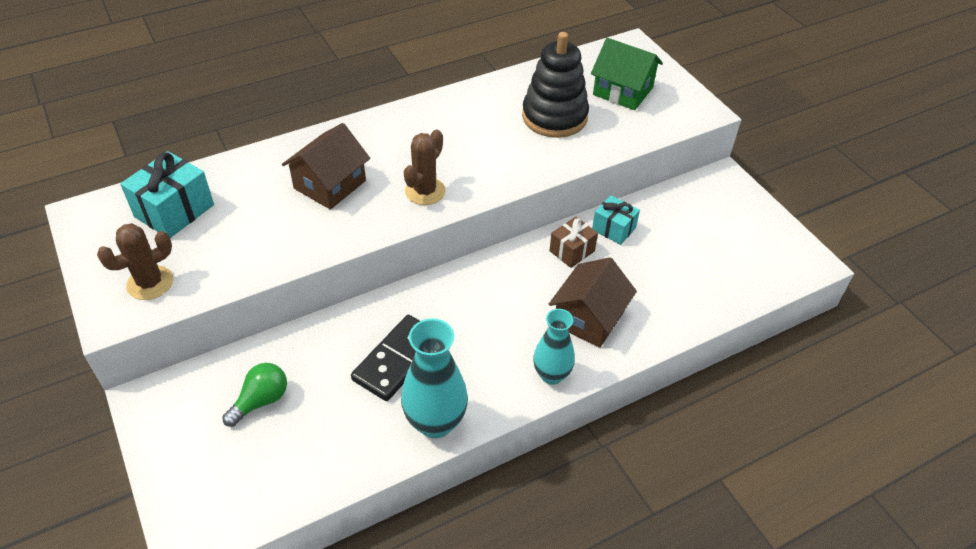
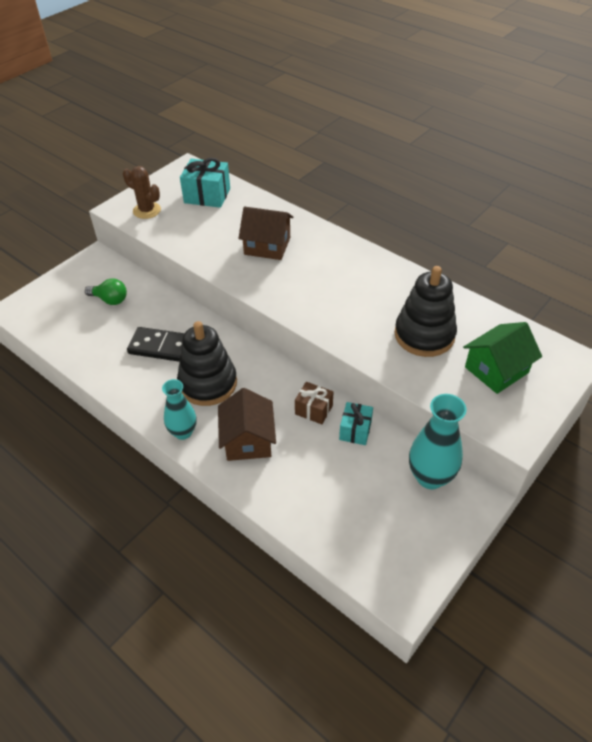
camera: 70 degrees right, 0 degrees up
turquoise vase [401,318,468,438] -> turquoise vase moved to [409,394,466,489]
brown cactus [404,129,446,205] -> none
brown house [549,257,637,348] -> brown house turned 75 degrees clockwise [218,388,276,461]
green house [591,38,663,110] -> green house turned 45 degrees clockwise [463,322,542,394]
none -> black stacking toy [177,321,237,406]

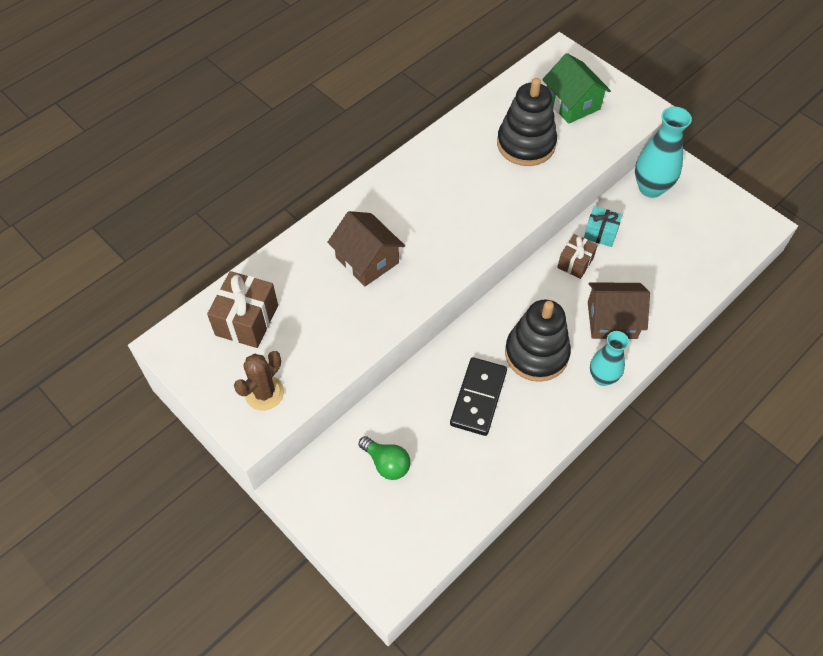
camera: 85 degrees left, 10 degrees up
green light bulb [85,278,127,305] -> green light bulb turned 105 degrees clockwise [359,436,410,480]
turquoise gift [180,158,230,208] -> brown gift [207,271,278,348]
brown house [238,207,294,260] -> brown house turned 60 degrees counterclockwise [327,211,405,287]

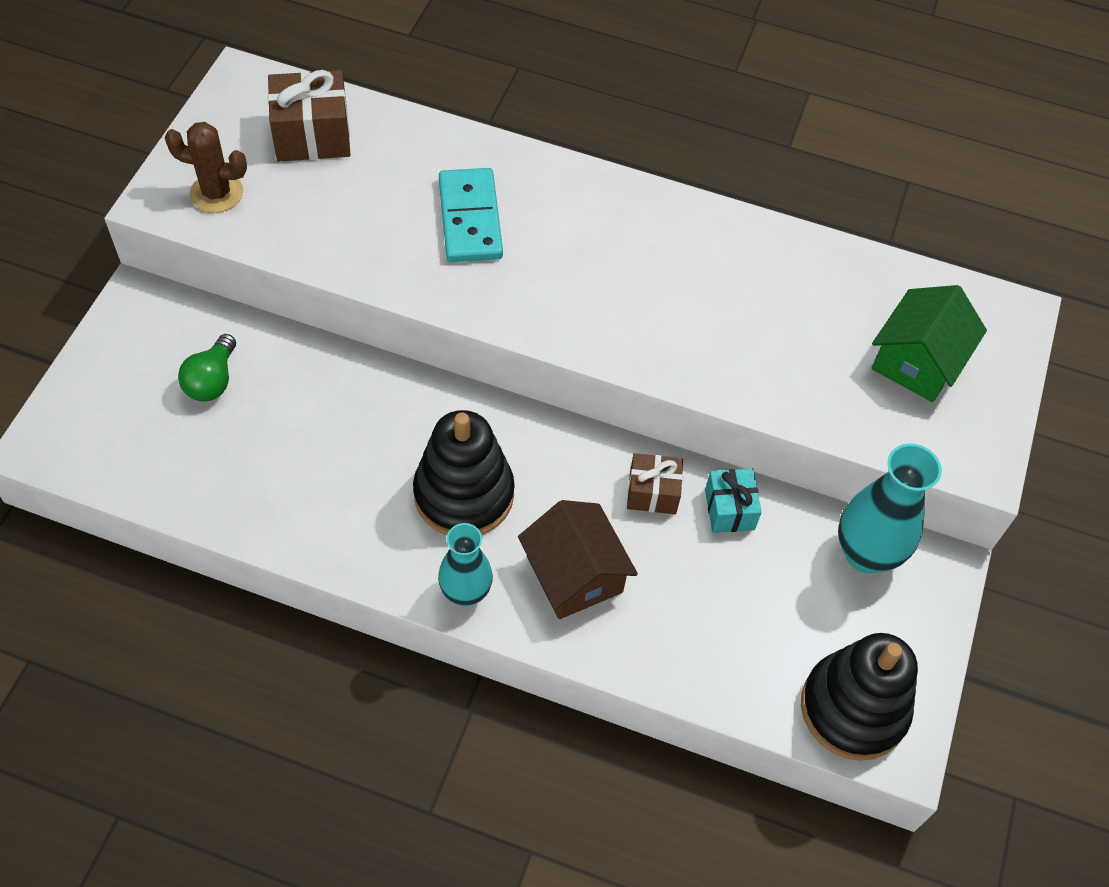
camera: 60 degrees right, 0 degrees up
brown house [327,211,405,287] -> turquoise domino [439,168,503,262]
black domino [450,357,507,436] -> none
black stacking toy [497,78,557,166] -> black stacking toy moved to [801,633,918,761]

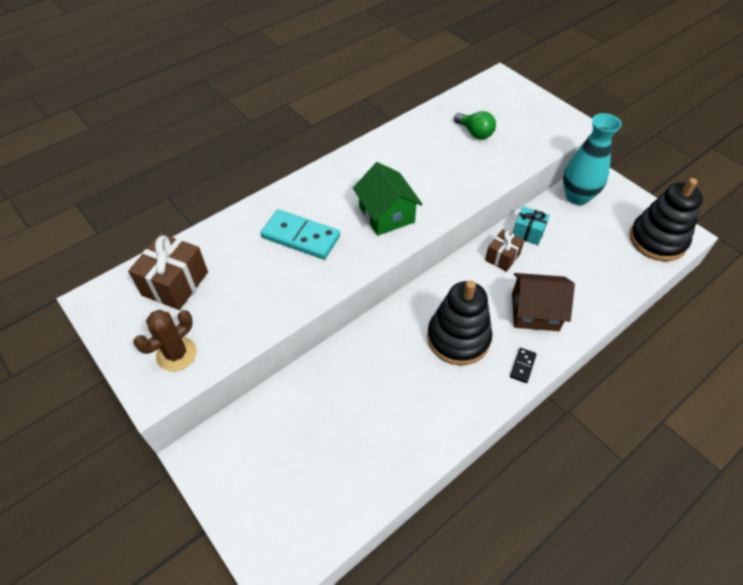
camera: 55 degrees left, 5 degrees down
green light bulb [178,334,236,402] -> green light bulb moved to [454,111,496,139]
turquoise vase [438,523,493,606] -> black domino [510,348,537,383]
green house [872,285,987,402] -> green house moved to [353,162,423,235]

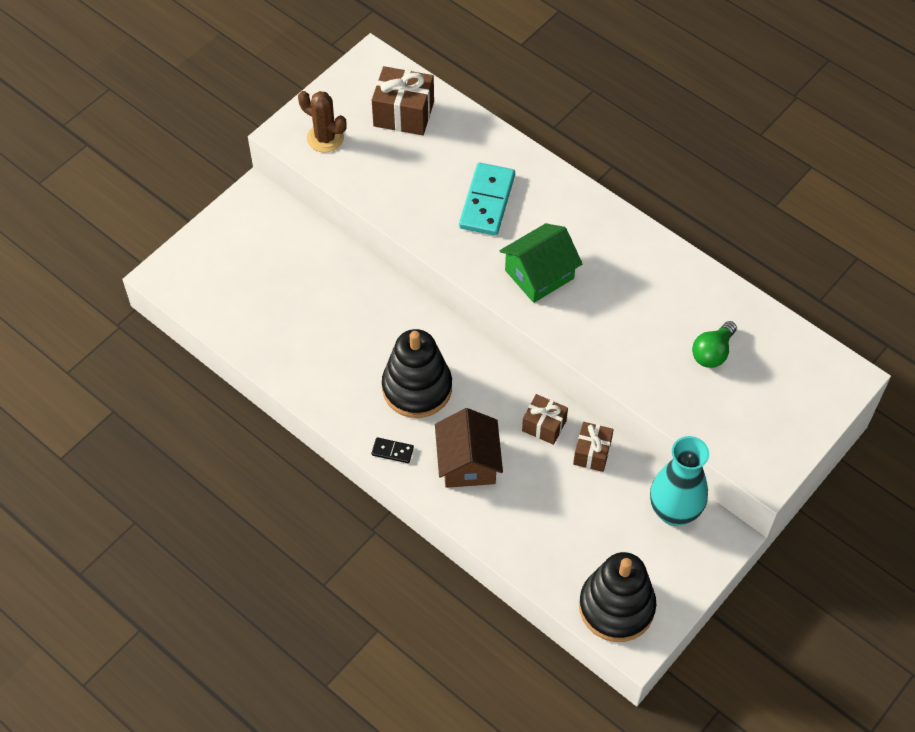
camera: 80 degrees right, 5 degrees up
turquoise gift [513,206,550,245] -> brown gift [573,422,614,472]

